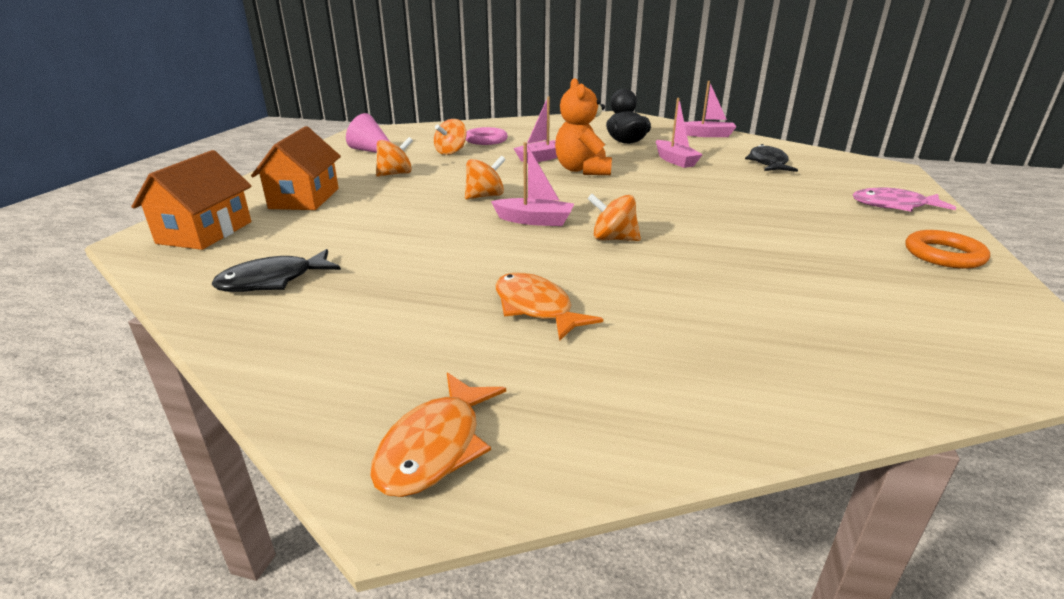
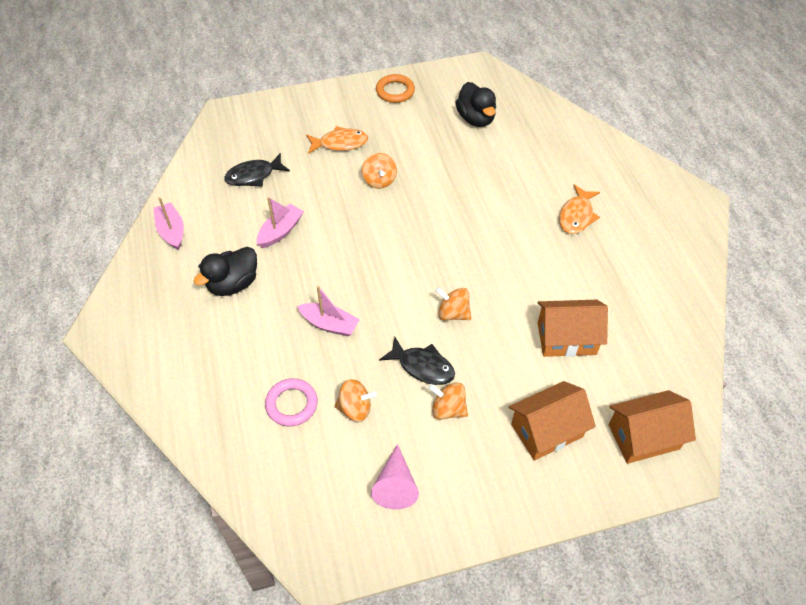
camera: 120 degrees left, 25 degrees up
black fish [211,249,341,292] -> black fish moved to [379,337,455,385]
orange fish [370,372,506,497] -> orange fish moved to [306,126,368,154]
pink boat [491,142,574,226] -> none
orange teddy bear [555,78,612,175] -> none
orange spinning top [587,194,641,241] -> orange spinning top moved to [362,153,397,189]
pink fish [853,188,956,212] -> none
none -> black duck [456,82,496,127]
none -> orange house [538,300,608,357]

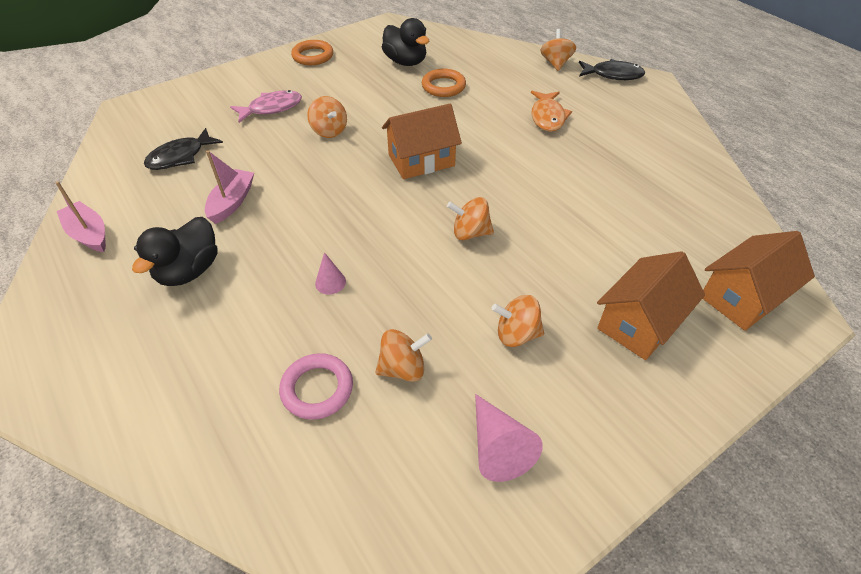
camera: 20 degrees left, 5 degrees down
pink boat [297,286,360,337] -> pink cone [315,252,346,295]
orange fish [306,126,368,154] -> pink fish [230,90,302,123]
black fish [379,337,455,385] -> black fish moved to [579,59,645,80]
orange house [538,300,608,357] -> orange house moved to [382,104,462,179]
none -> orange ring [422,69,466,97]
none -> orange spinning top [540,29,576,71]

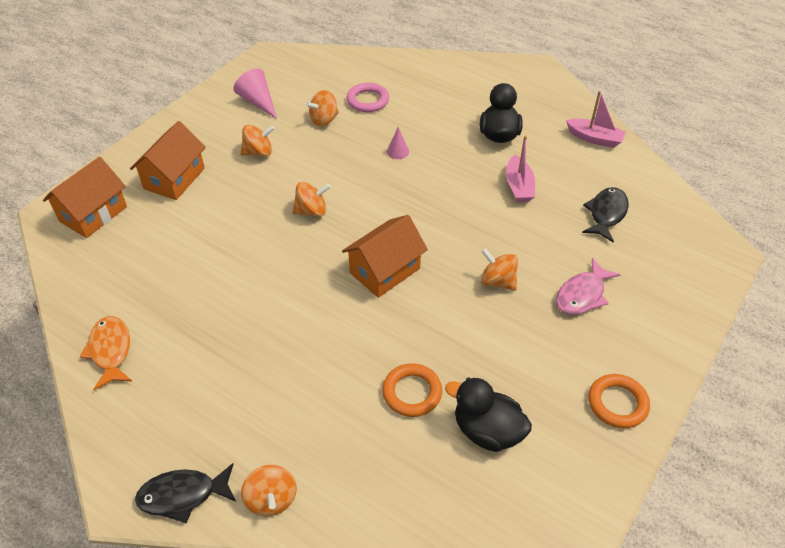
camera: 160 degrees right, 0 degrees up
orange fish [531,91,572,132] -> orange fish moved to [80,316,132,390]

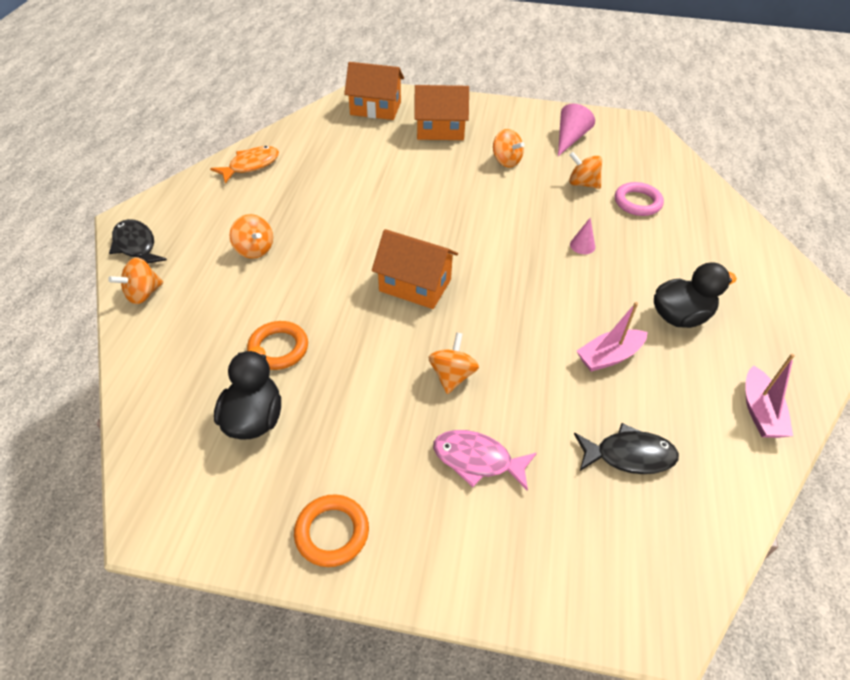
camera: 65 degrees right, 0 degrees up
orange spinning top [292,182,331,217] -> orange spinning top moved to [230,214,273,259]

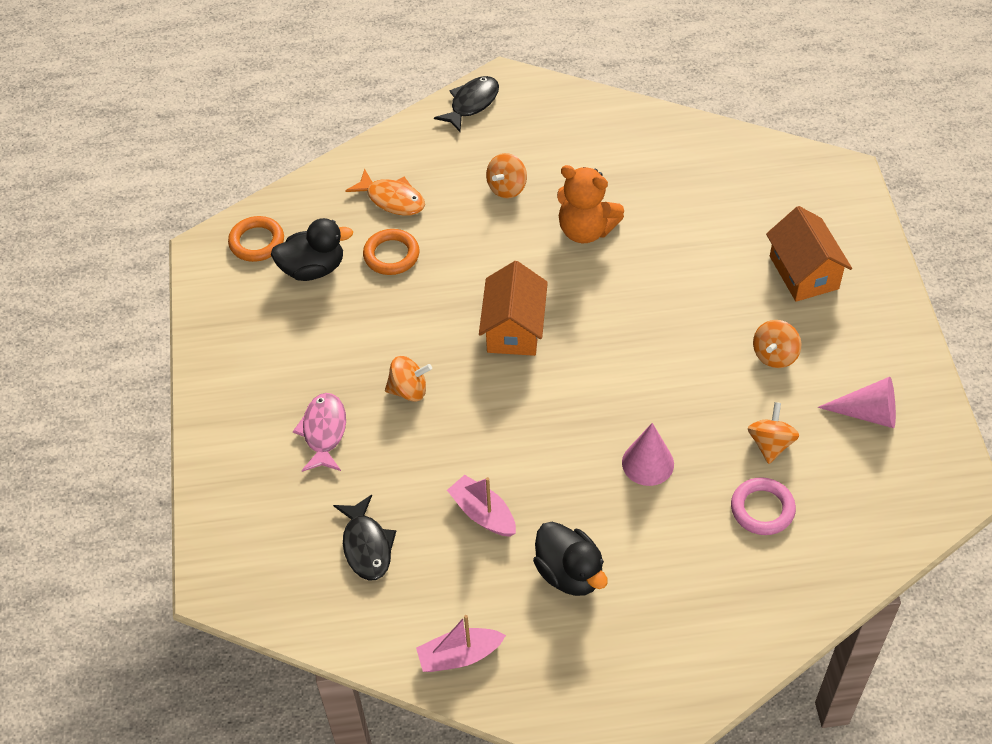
camera: 75 degrees right, 5 degrees up
orange spinning top [108,257,163,304] -> none
orange fish [210,146,279,183] -> orange fish moved to [345,169,425,216]
orange ring [294,494,369,567] -> orange ring moved to [228,216,284,262]
orange house [344,62,404,120] -> none
pink cone [570,218,595,254] -> pink cone [622,423,674,486], size x1.69
none -> orange teddy bear [557,165,624,243]

